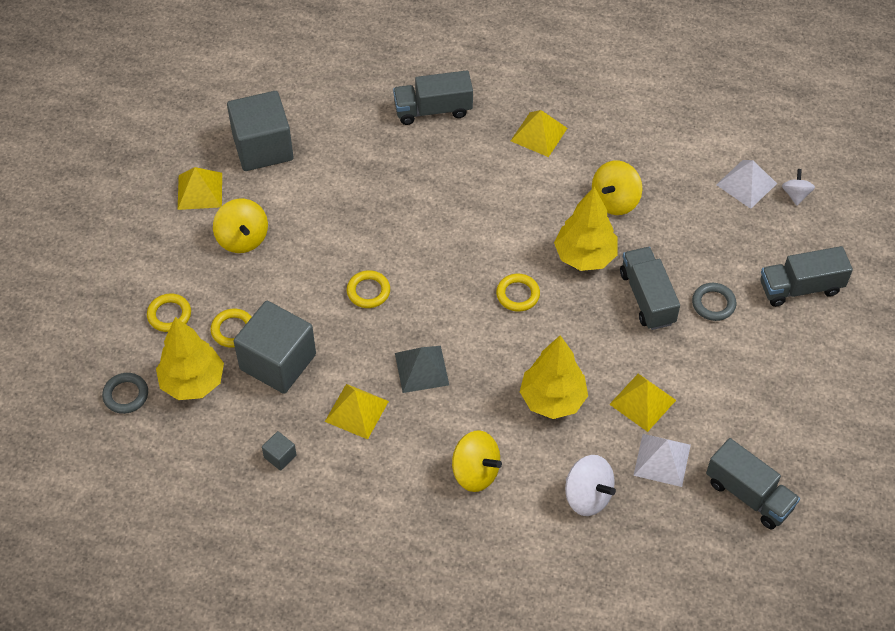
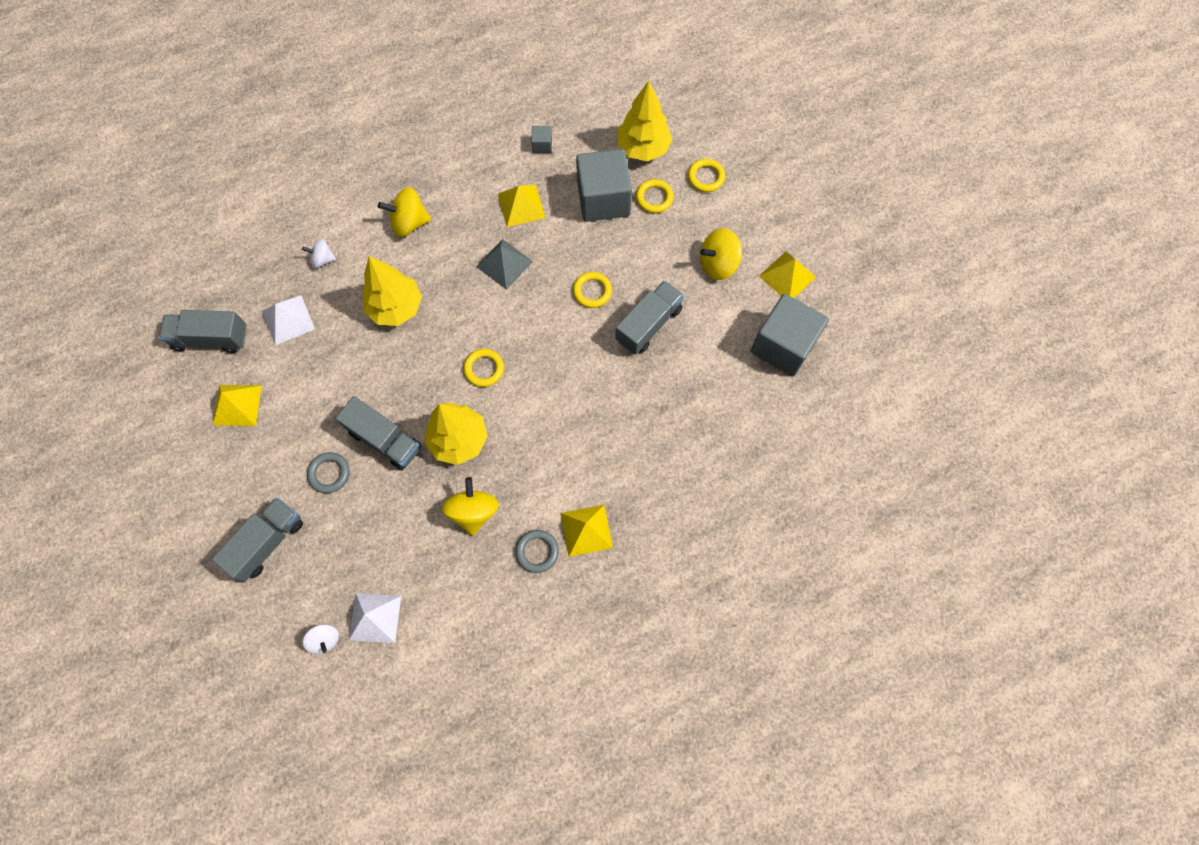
camera: 140 degrees right, 15 degrees up
grey ring [102,373,148,414] -> grey ring moved to [515,530,559,573]
yellow spinning top [213,199,268,253] -> yellow spinning top turned 45 degrees counterclockwise [700,228,742,280]
grey truck [393,70,473,125] -> grey truck moved to [615,280,684,355]
white spinning top [565,455,616,516] -> white spinning top [302,239,336,268], size x0.60
yellow pyramid [609,374,676,432] -> yellow pyramid moved to [213,385,262,426]

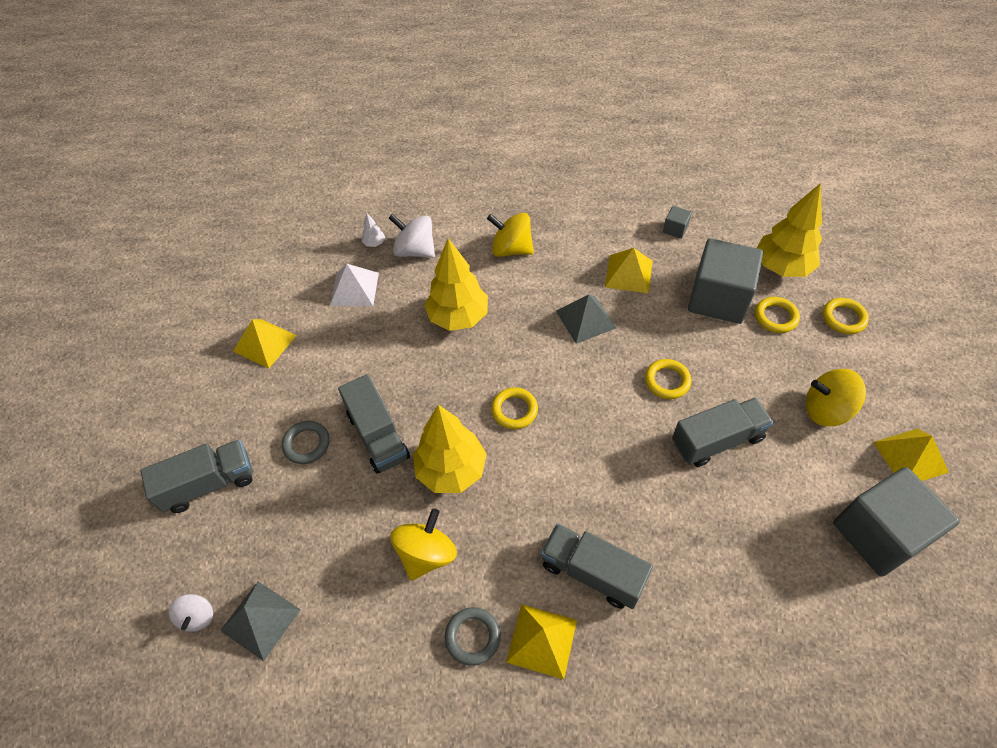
camera: 30 degrees right, 15 degrees down
grey truck [159,310,247,353] -> grey truck moved to [541,523,653,609]
white spinning top [302,239,336,268] -> white spinning top [389,214,435,258], size x1.67
white pyramid [349,593,401,643] -> grey pyramid [220,581,301,661]
none -> white tree [362,213,385,247]

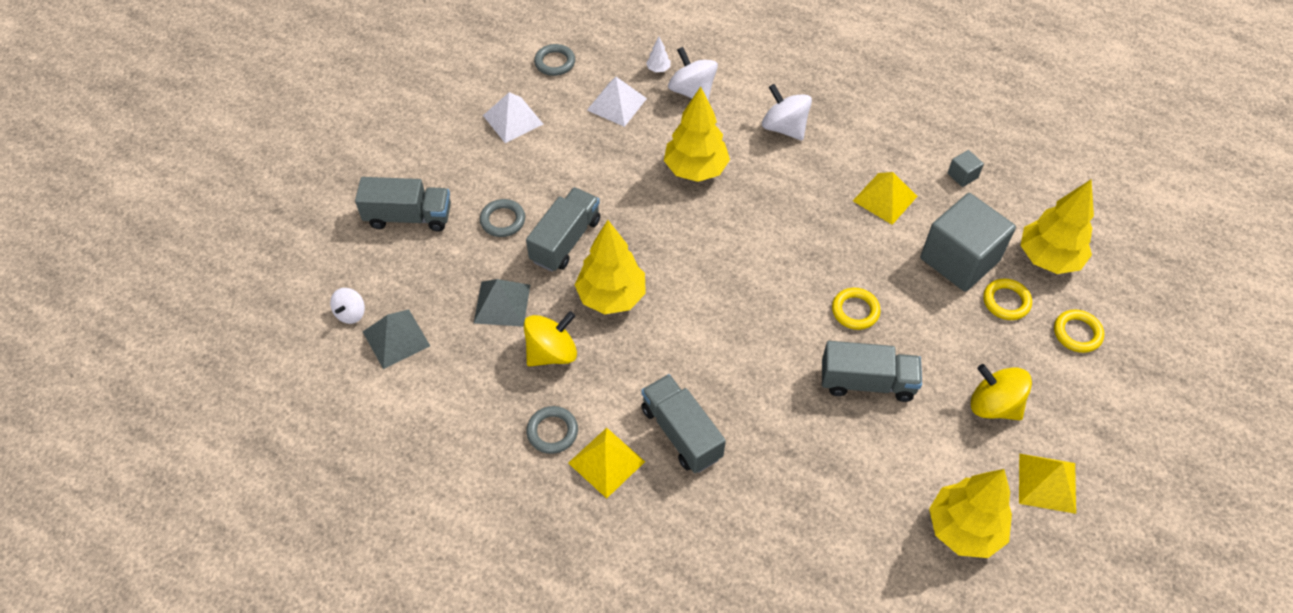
camera: 25 degrees right, 0 degrees up
yellow pyramid [233,319,297,369] -> white pyramid [483,92,543,143]
grey truck [338,374,410,474] -> grey truck turned 150 degrees counterclockwise [526,187,601,272]
yellow spinning top [487,213,534,257] -> white spinning top [762,84,812,141]
yellow ring [491,387,538,429] -> none
grey pyramid [556,295,616,344] -> grey pyramid moved to [474,279,530,327]
grey cube [833,467,960,577] -> yellow tree [929,469,1012,558]
none -> grey ring [534,44,575,76]

